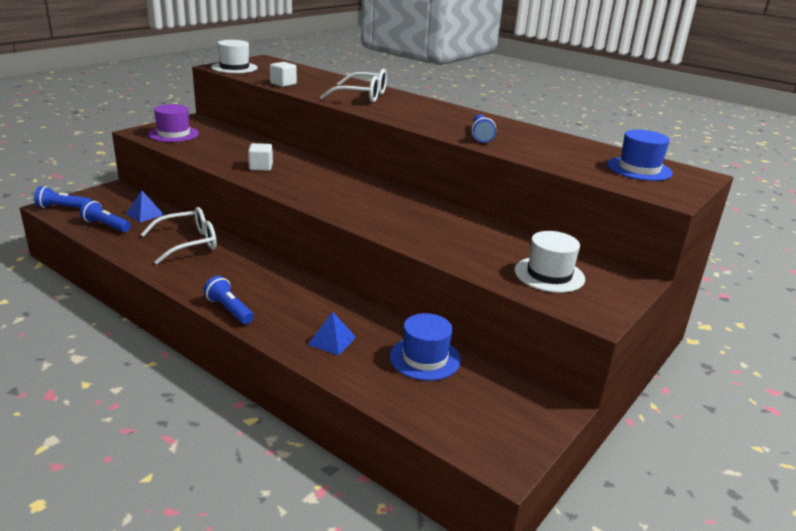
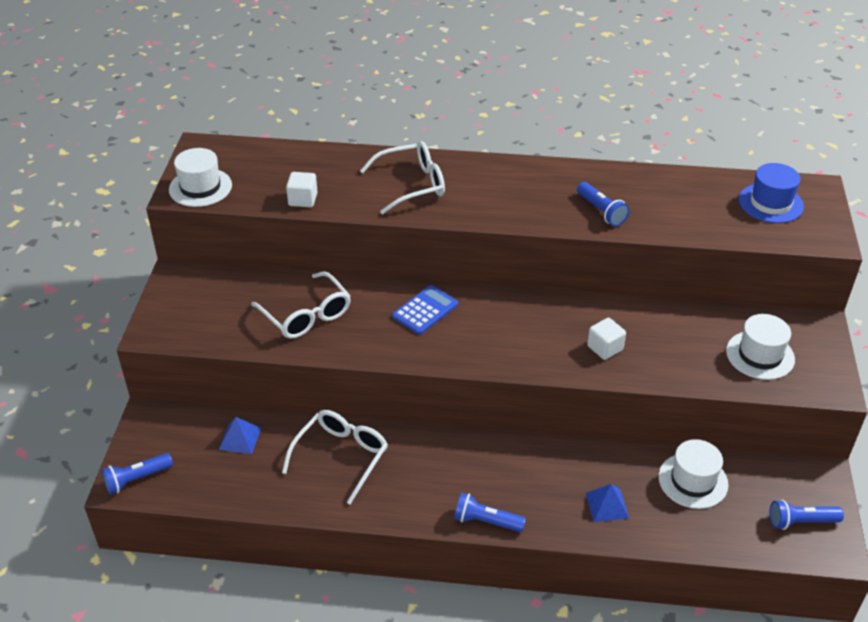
camera: 30 degrees left, 15 degrees up
blue flashlight [80,200,131,232] -> blue flashlight moved to [769,500,844,530]
purple hat [148,104,199,142] -> none
white cube [248,143,273,171] -> white cube moved to [587,318,626,360]
blue hat [390,313,461,381] -> white hat [658,439,728,509]
none -> white glasses [251,271,351,339]
none -> blue calculator [392,285,458,335]

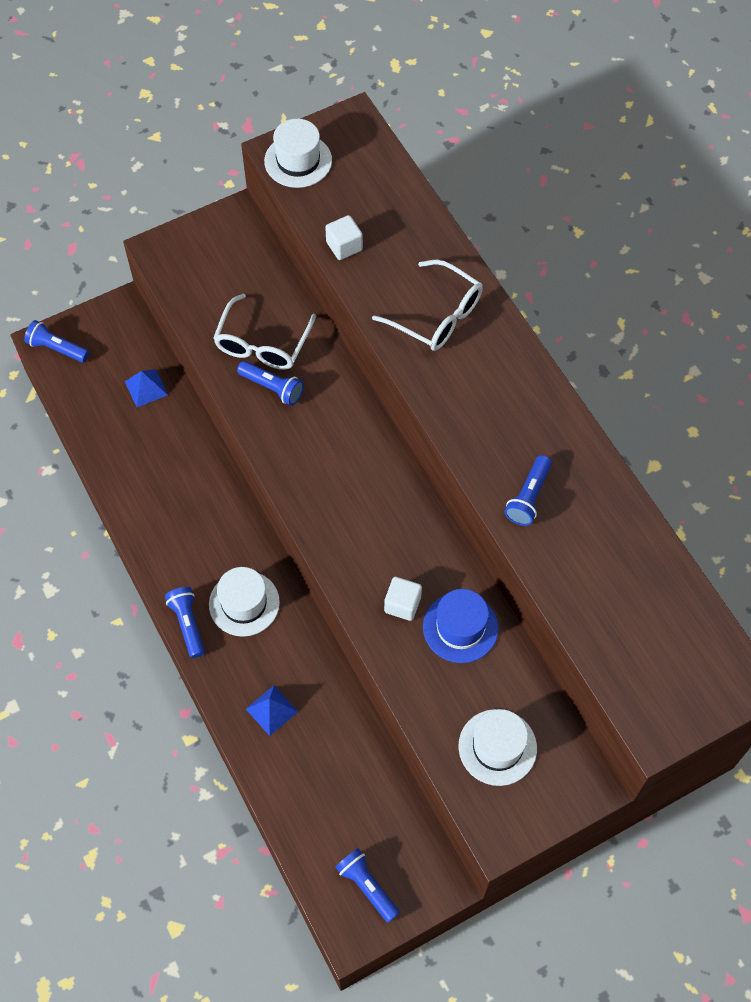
camera: 55 degrees right, 20 degrees up
white glasses [282,410,388,505] -> none
blue calculator [392,285,458,335] -> none
white hat [658,439,728,509] -> white hat moved to [209,567,280,637]
blue hat [739,163,804,223] -> blue hat moved to [423,589,499,663]
none -> blue flashlight [237,361,304,405]

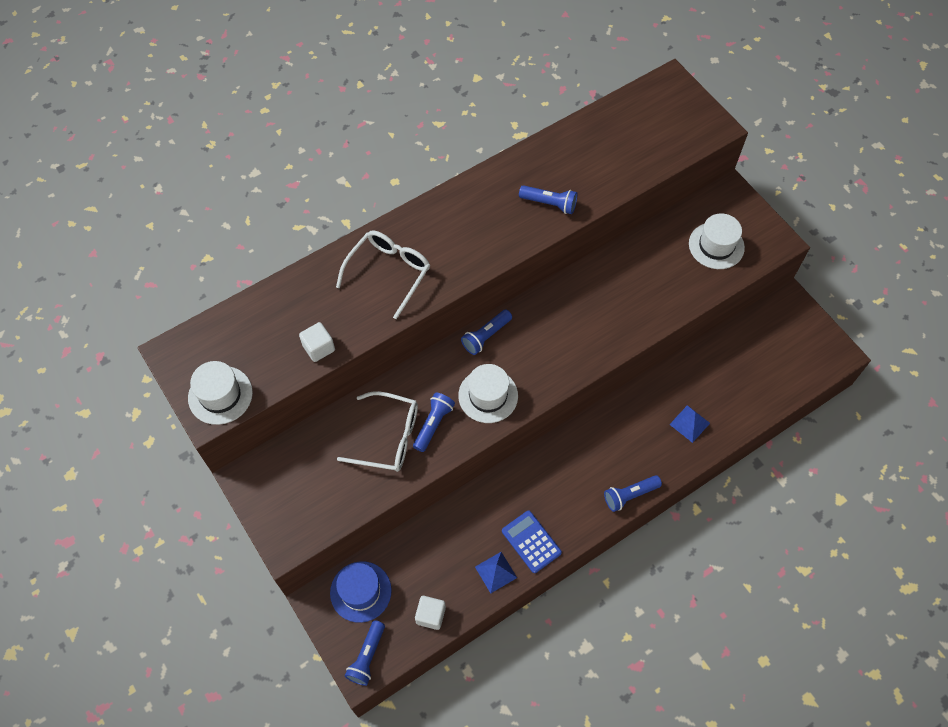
camera: 95 degrees left, 0 degrees up
blue pyramid [125,369,168,407] -> blue pyramid moved to [475,552,517,593]
white hat [209,567,280,637] -> white hat moved to [458,364,518,423]
blue flashlight [336,848,400,923] -> blue flashlight moved to [461,310,512,355]
white cube [384,577,422,621] -> white cube moved to [415,596,446,630]
blue hat [423,589,499,663] -> blue hat moved to [330,561,392,623]
none -> blue calculator [502,511,562,573]

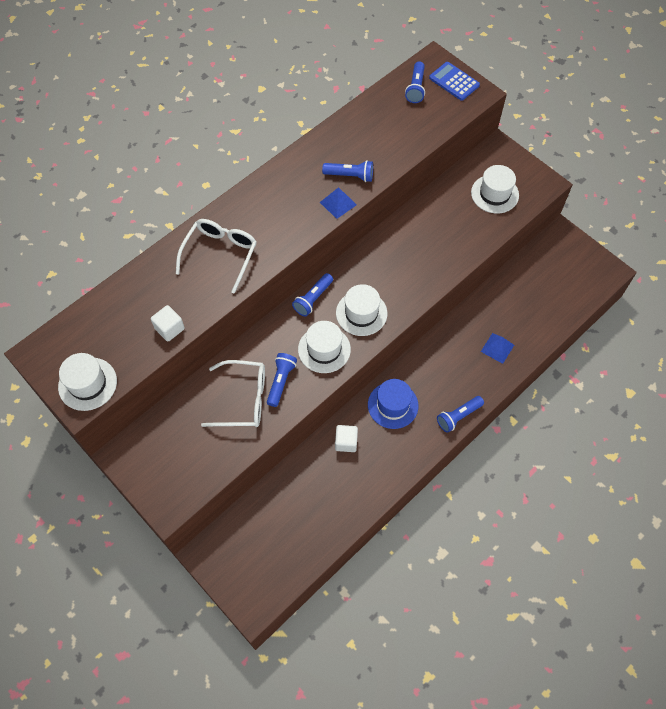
camera: 10 degrees left, 0 degrees up
blue hat [330,561,392,623] -> blue hat moved to [368,379,418,429]
blue flashlight [345,620,385,686] -> blue flashlight moved to [405,61,425,103]
white cube [415,596,446,630] -> white cube moved to [335,425,358,452]
blue pyramid [475,552,517,593] -> blue pyramid moved to [320,187,357,219]
blue calculator [502,511,562,573] -> blue calculator moved to [429,62,480,101]
none -> white hat [336,284,387,336]

